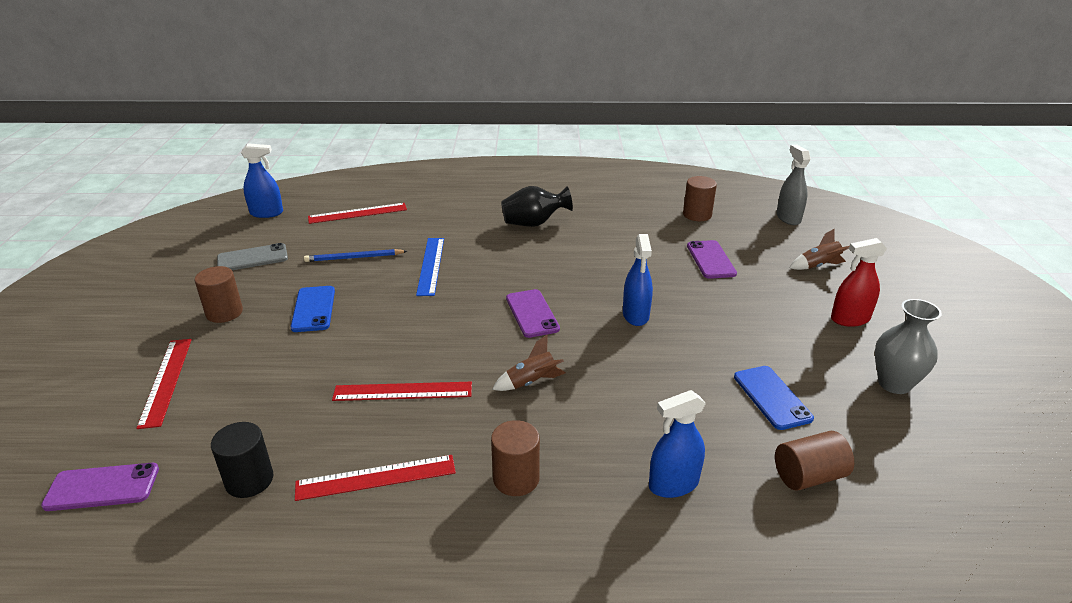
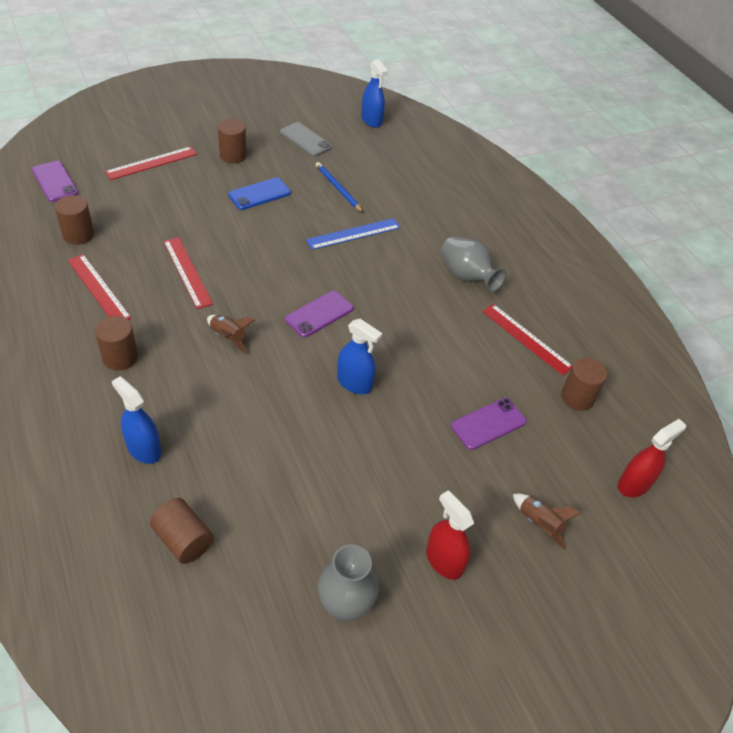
camera: 60 degrees right, 15 degrees up
black cylinder [211,422,273,498] -> brown cylinder [55,195,94,245]
red ruler [308,203,407,224] -> red ruler moved to [482,304,572,375]
black vase [501,186,573,227] -> grey vase [441,236,506,292]
blue spray bottle [623,234,653,326] -> blue spray bottle turned 120 degrees counterclockwise [337,319,382,394]
blue phone [734,366,814,430] -> none
grey spray bottle [776,145,811,225] -> red spray bottle [618,419,686,497]

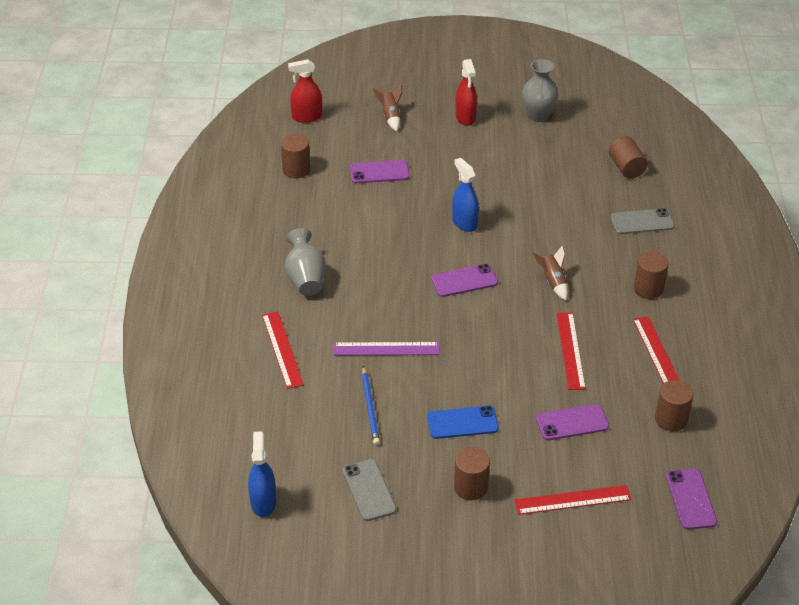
camera: 150 degrees left, 5 degrees down
blue spray bottle [112,376,161,464] -> grey phone [610,208,674,234]
blue ruler [306,218,401,250] -> purple ruler [333,342,440,355]
red ruler [482,304,572,375] -> red ruler moved to [262,311,304,389]
none -> purple phone [536,404,609,440]

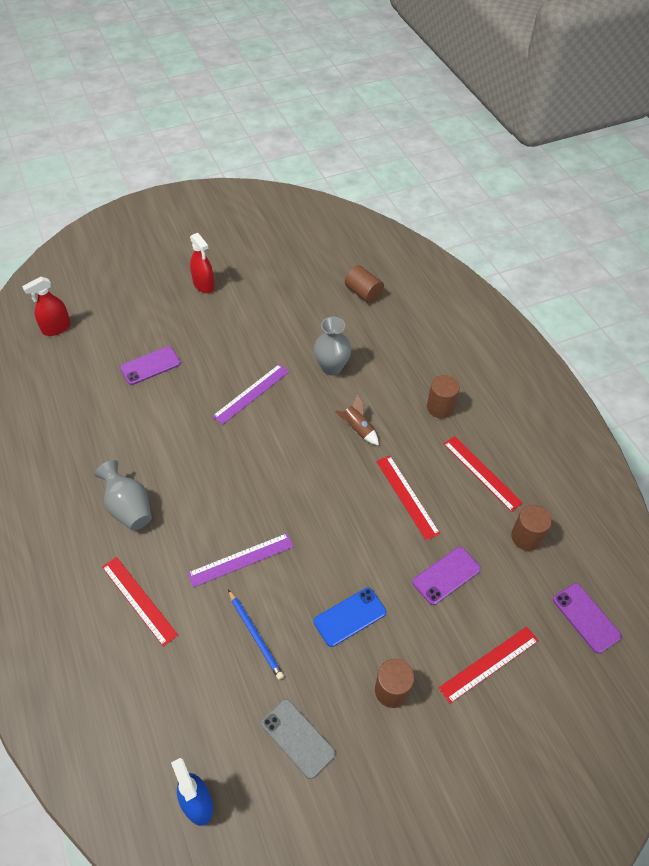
camera: 25 degrees left, 10 degrees up
brown cylinder [281,134,310,178] -> none
brown rocket [373,85,402,132] -> none
purple phone [431,264,498,297] -> none
blue spray bottle [452,158,479,232] -> purple ruler [212,364,290,425]
grey vase [522,59,559,122] -> grey vase moved to [313,317,351,375]
grey phone [610,208,674,234] -> none

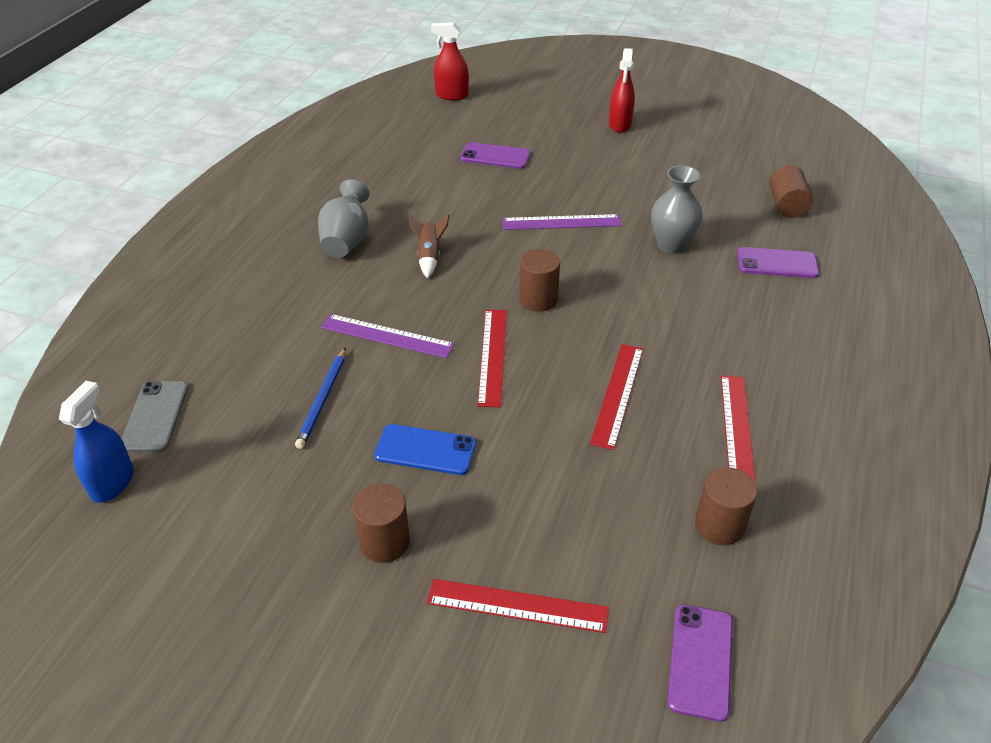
camera: 45 degrees right, 10 degrees down
red ruler [102,557,178,647] -> red ruler moved to [478,310,507,407]
grey phone [261,699,335,779] -> grey phone moved to [122,381,188,452]
brown rocket [335,394,379,445] -> brown rocket moved to [409,214,449,278]
purple phone [413,547,481,605] -> purple phone moved to [737,247,819,278]
brown cylinder [427,375,460,418] -> brown cylinder moved to [519,249,560,312]

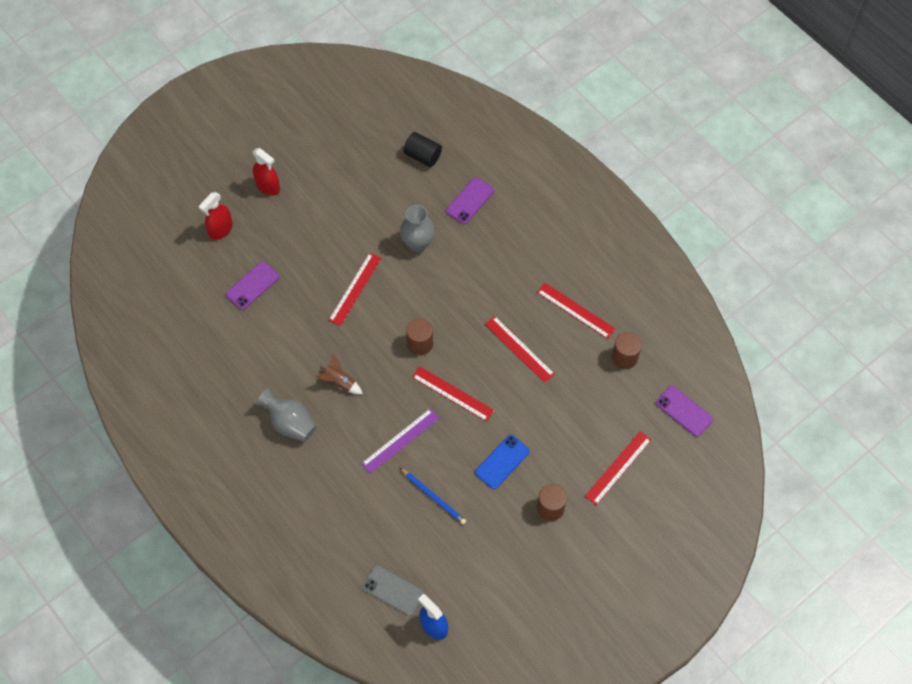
camera: 60 degrees left, 20 degrees up
red spray bottle [431,22,469,100] -> red spray bottle moved to [199,192,233,240]
purple ruler [502,214,622,230] -> red ruler [329,253,381,326]
brown cylinder [769,165,813,218] -> black cylinder [403,132,442,167]

